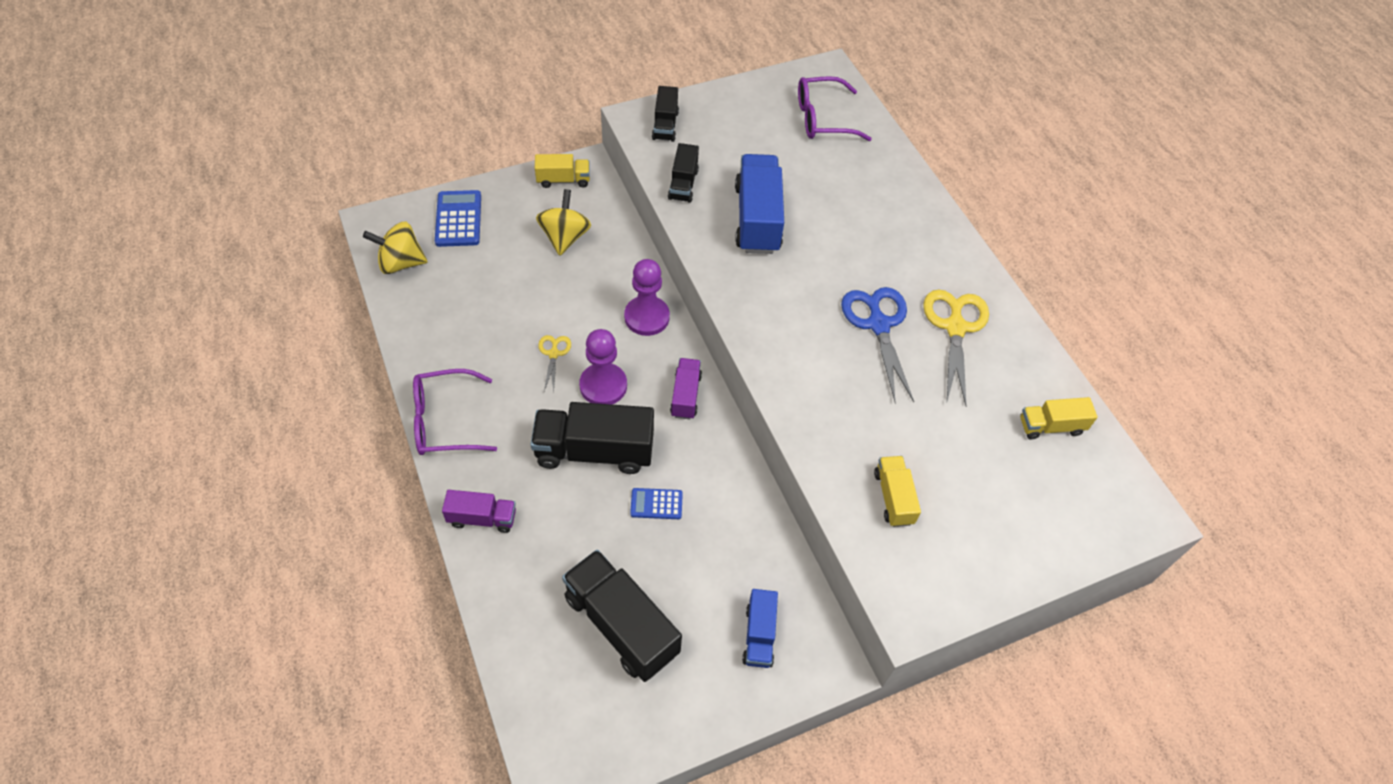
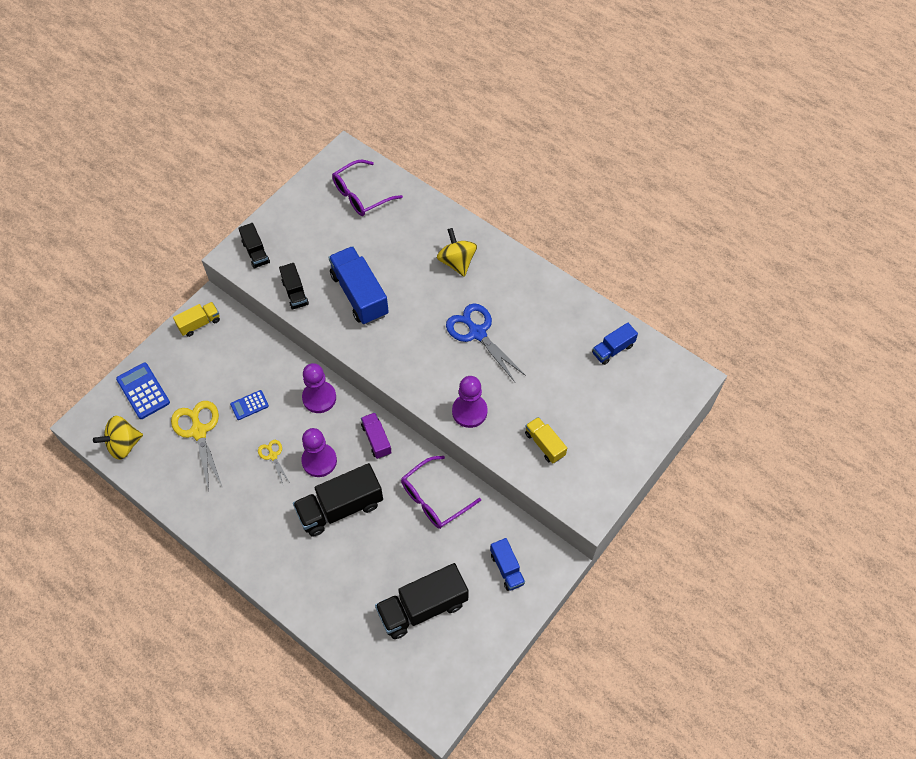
camera: 25 degrees left, 5 degrees up
purple glasses [413,369,497,455] -> purple glasses moved to [401,456,481,529]
purple truck [442,490,516,533] -> none
yellow spinning top [536,189,591,256] -> yellow spinning top moved to [437,228,477,277]
black truck [562,549,682,682] -> black truck turned 45 degrees counterclockwise [375,563,469,639]
blue calculator [630,488,683,519] -> blue calculator moved to [230,390,269,420]
yellow scissors [923,290,989,407] -> yellow scissors moved to [171,401,222,491]
yellow truck [1020,397,1098,439] -> blue truck [592,323,638,365]
none -> purple pawn [452,376,488,428]

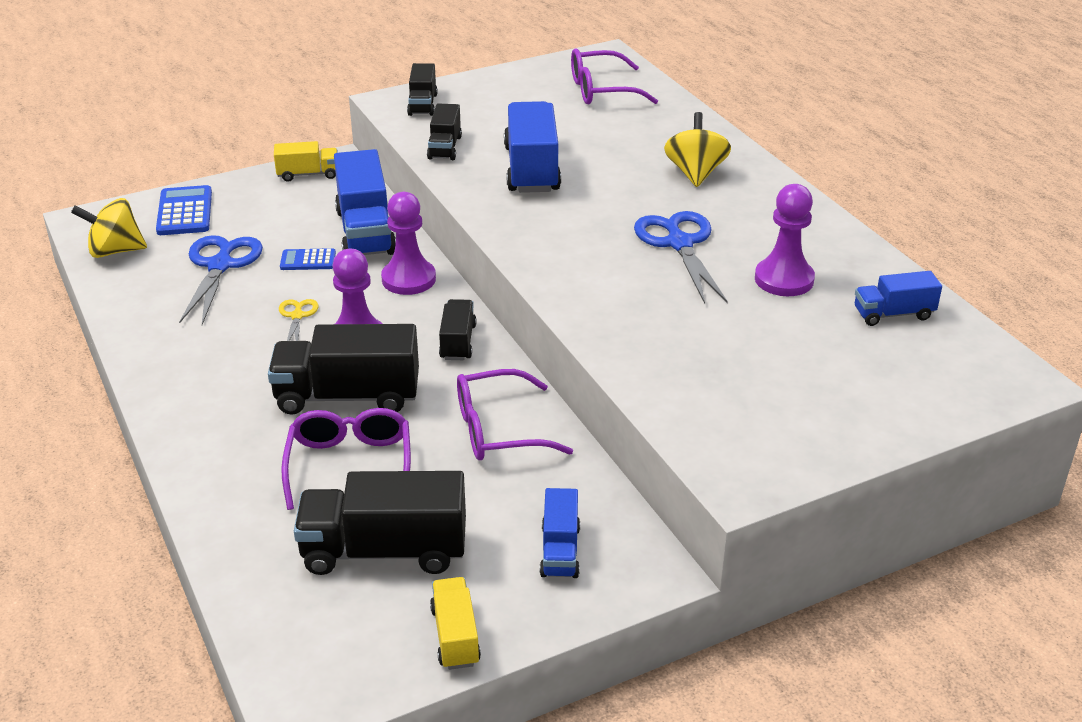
camera: 25 degrees right, 25 degrees down
yellow scissors [171,401,222,491] -> blue scissors [179,235,263,325]
purple truck [361,413,392,459] -> black truck [439,299,476,360]
purple pawn [452,376,488,428] -> purple pawn moved to [755,184,815,296]
yellow truck [525,417,567,464] -> yellow truck moved to [430,577,481,670]
none -> purple glasses [281,408,411,510]
none -> blue truck [334,149,396,255]

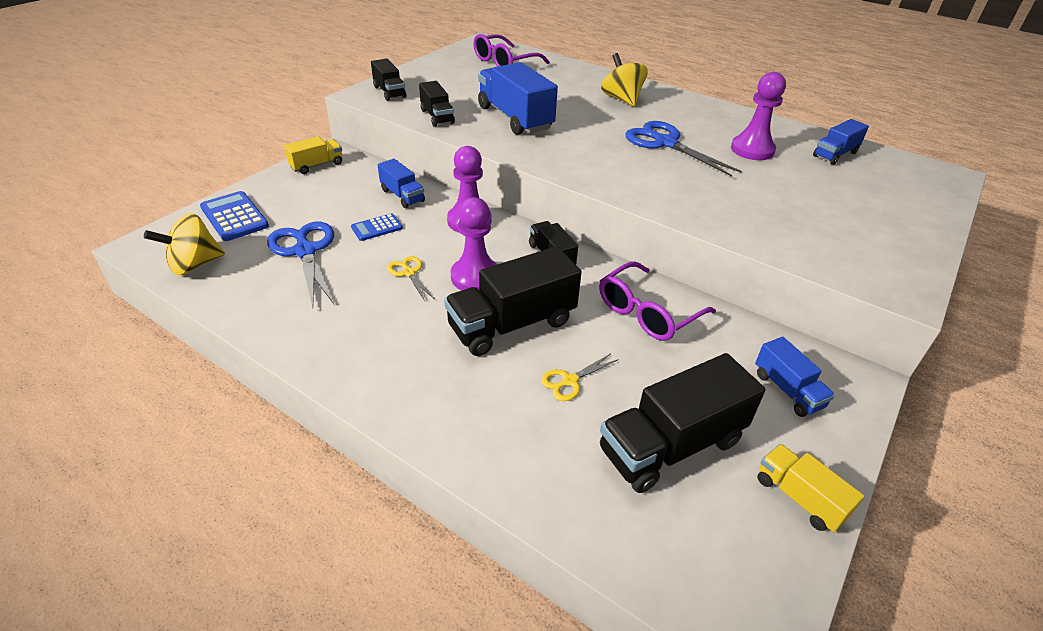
camera: 30 degrees left, 5 degrees up
purple glasses [281,408,411,510] -> yellow scissors [541,353,619,401]
blue truck [334,149,396,255] -> blue truck [378,159,425,208], size x0.55

